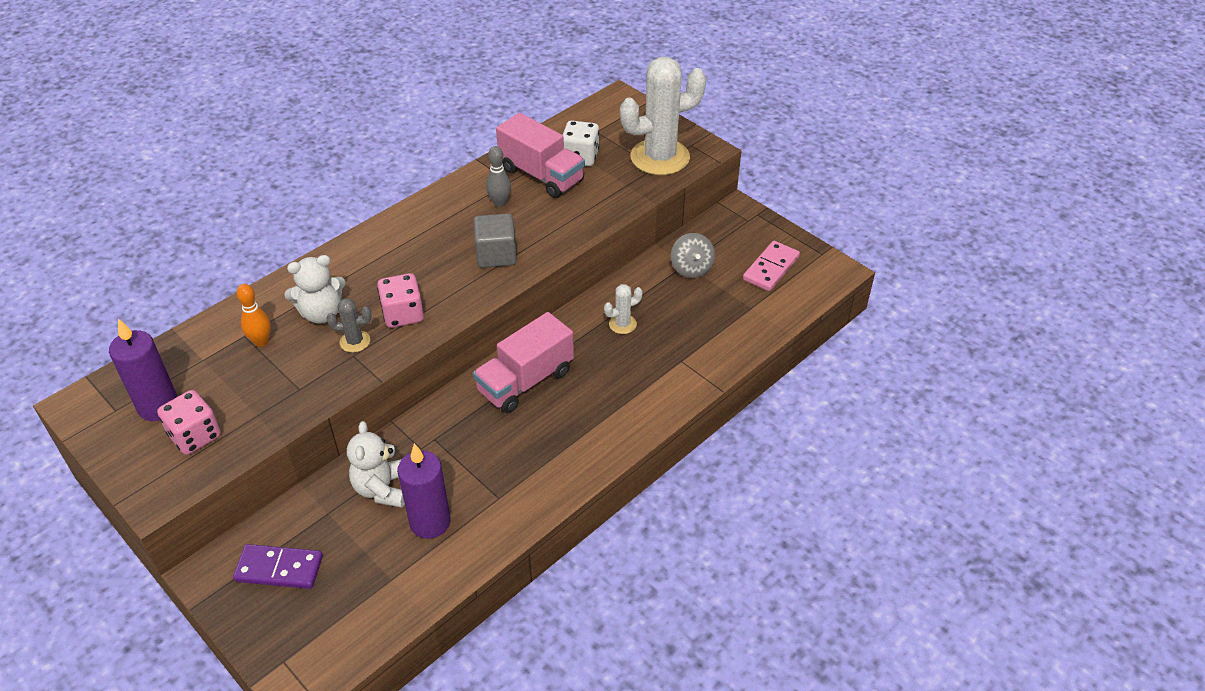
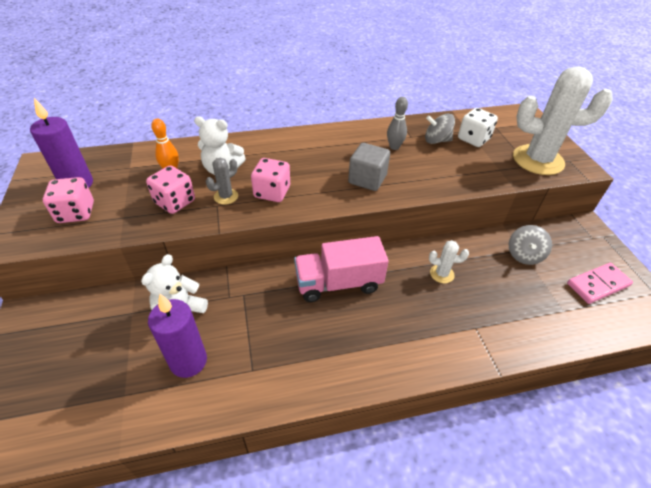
camera: 30 degrees right, 0 degrees up
purple domino [233,544,323,589] -> none
grey cactus [326,298,372,353] -> grey cactus turned 75 degrees counterclockwise [206,158,238,205]
pink truck [496,113,585,198] -> grey spinning top [425,113,455,144]
none -> pink dice [146,165,195,214]

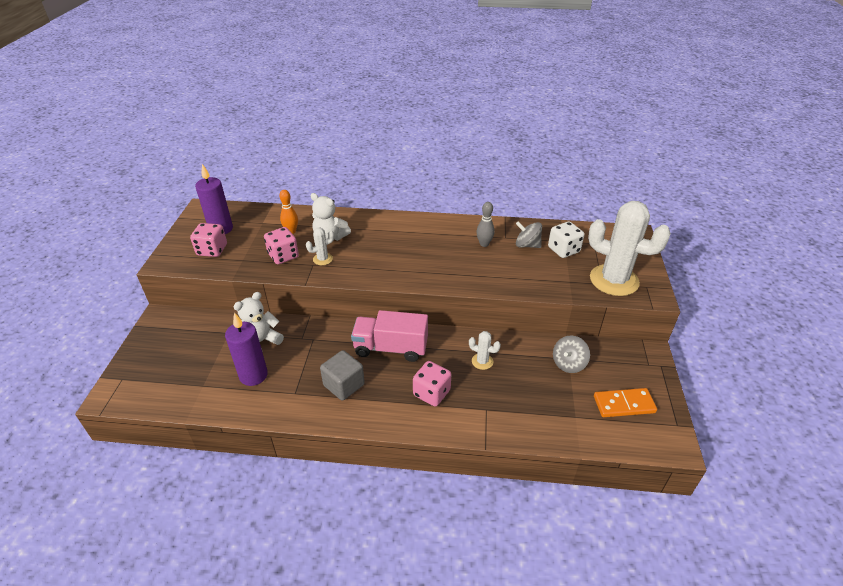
camera: 20 degrees right, 5 degrees down
grey cactus [206,158,238,205] -> white cactus [306,228,334,265]
pink dice [251,158,290,202] -> pink dice moved to [413,361,451,406]
grey cube [348,143,390,191] -> grey cube moved to [320,350,365,401]
pink domino [567,263,633,304] -> orange domino [594,388,657,417]

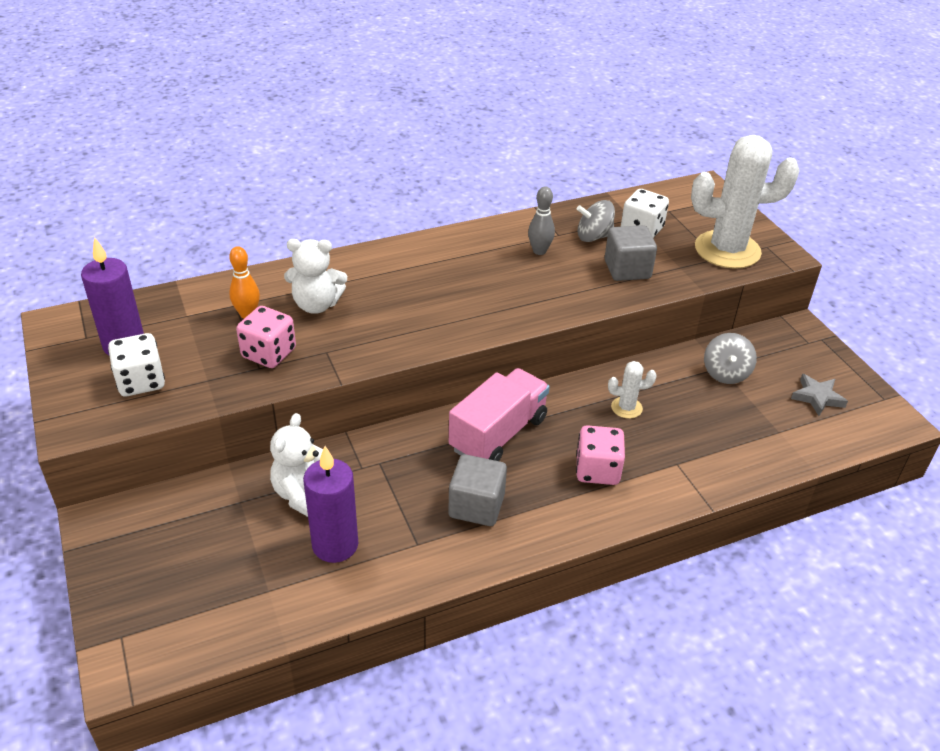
camera: 30 degrees left, 0 degrees up
pink dice [190,223,227,257] -> white dice [108,333,165,396]
white cactus [306,228,334,265] -> none
pink truck [351,310,428,362] -> pink truck turned 150 degrees clockwise [449,368,550,461]
orange domino [594,388,657,417] -> grey star [791,374,848,416]
none -> grey cube [605,225,657,281]

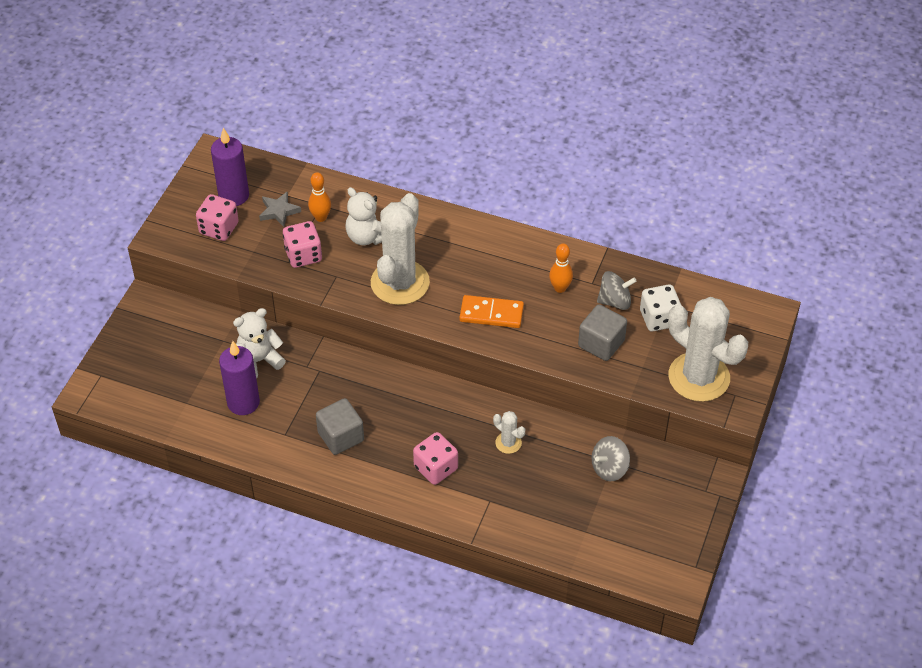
camera: 45 degrees right, 10 degrees up
white dice [108,333,165,396] -> pink dice [196,194,239,241]
pink truck [449,368,550,461] -> none
grey bowling pin [528,186,555,255] -> orange bowling pin [549,243,573,293]
grey spinning top [577,200,615,242] -> grey spinning top turned 135 degrees clockwise [597,271,637,310]
grey star [791,374,848,416] -> grey star moved to [259,191,301,227]
none -> white cactus [371,193,430,305]
none -> orange domino [459,295,524,328]

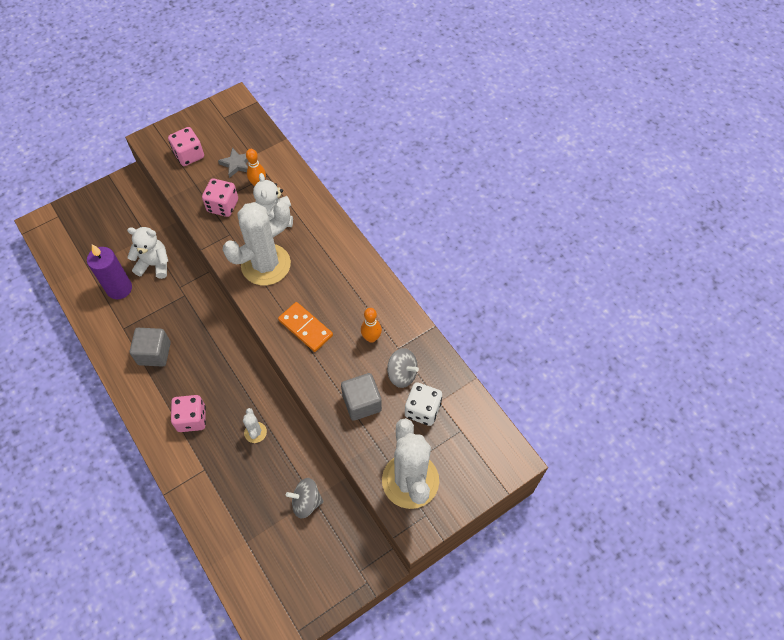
camera: 35 degrees right, 10 degrees up
purple candle [211,128,249,206] -> none

